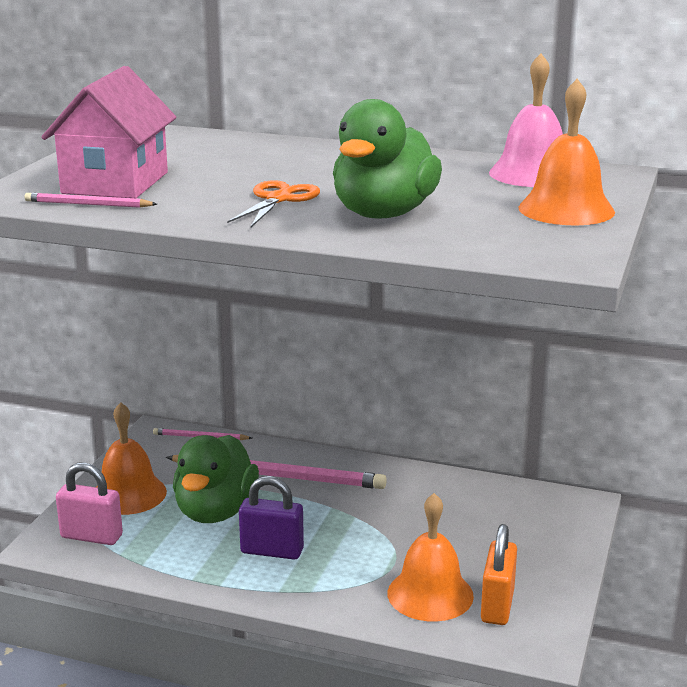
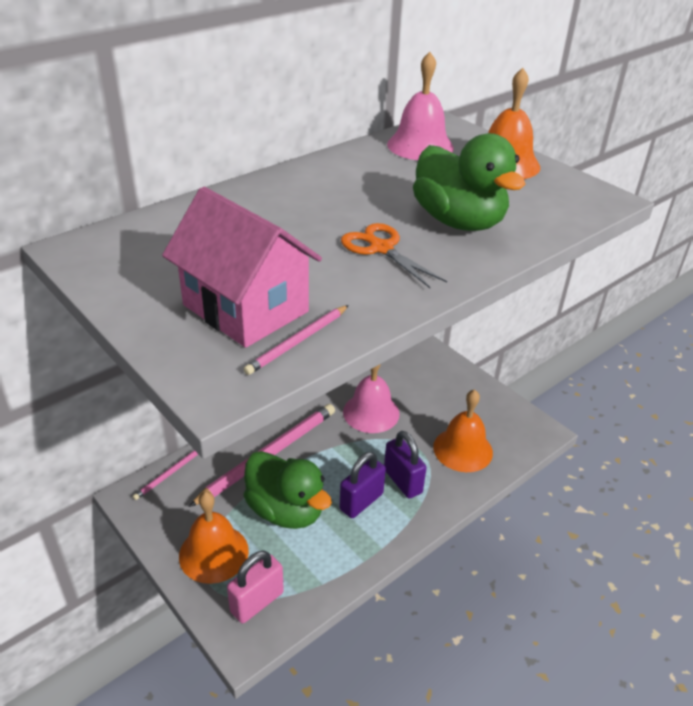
camera: 60 degrees left, 15 degrees up
orange padlock [481,524,517,625] -> none
none -> pink bell [343,364,400,433]
none -> purple padlock [384,431,427,499]

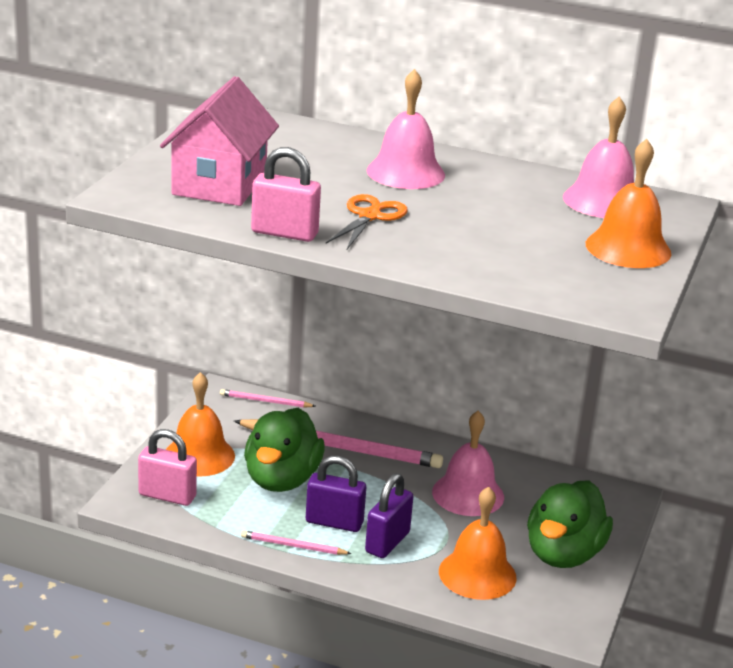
camera: 60 degrees right, 10 degrees down
pink pencil [244,305,349,375] -> pink pencil moved to [241,530,352,555]
green duck [413,133,526,231] -> green duck moved to [527,480,613,568]
none -> pink padlock [251,147,321,242]
none -> pink bell [367,69,445,189]

